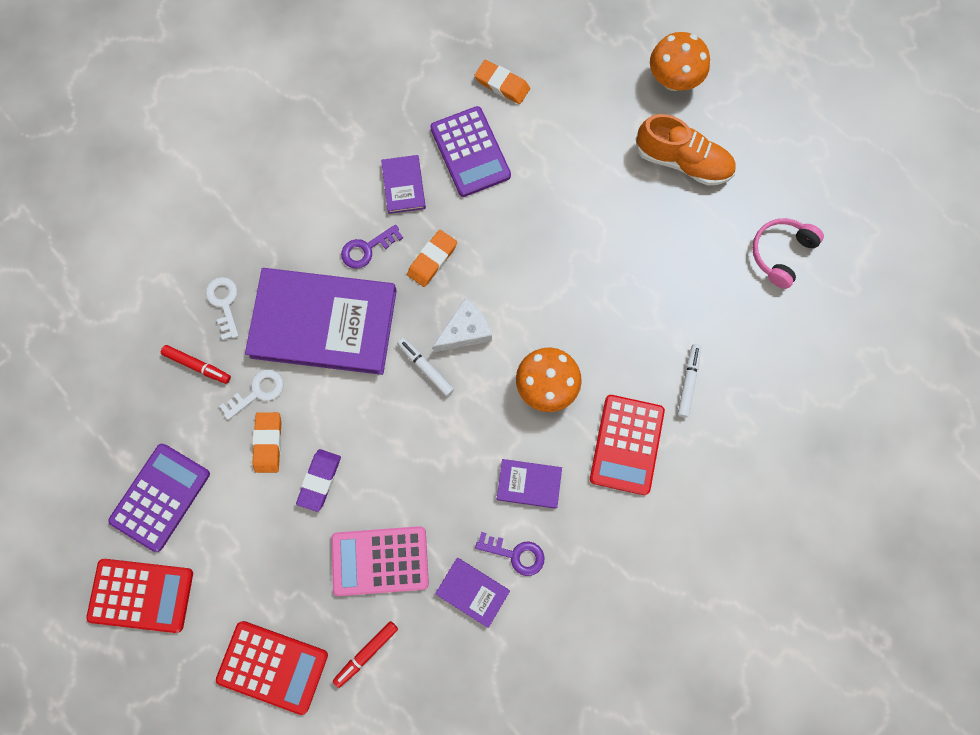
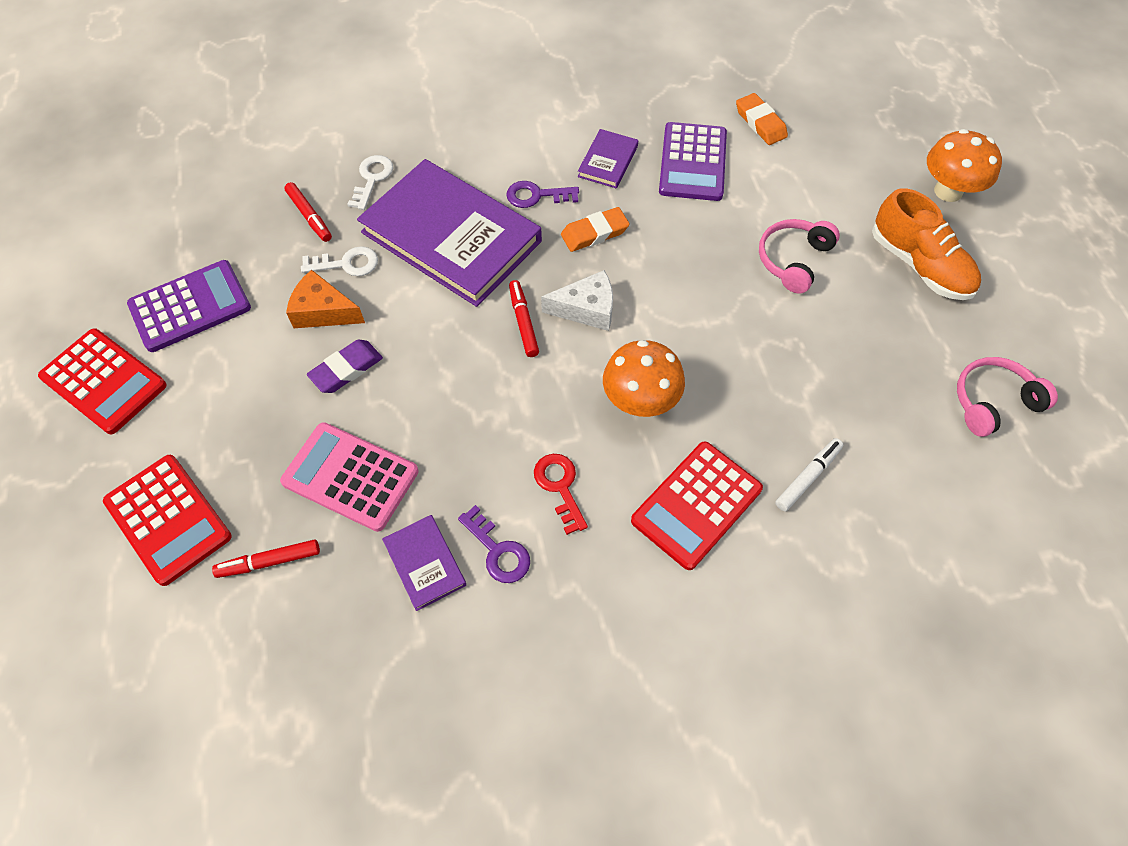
camera: 30 degrees right, 15 degrees down
orange eraser [252,412,281,473] -> orange cheese [286,270,365,328]
white marker [397,338,454,396] -> red marker [509,280,539,357]
purple book [497,459,562,509] -> red key [534,454,588,535]
none -> pink headphones [759,219,840,294]

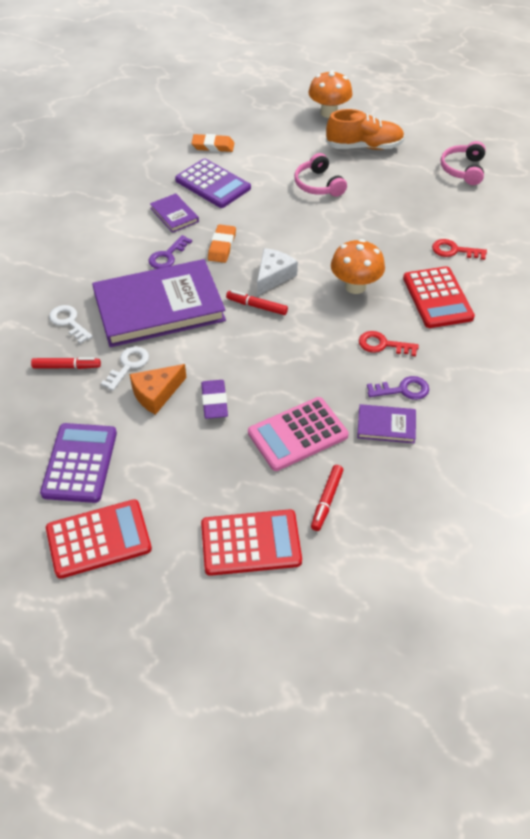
camera: 55 degrees left, 10 degrees down
white marker [775,438,843,511] -> red key [432,239,487,260]

